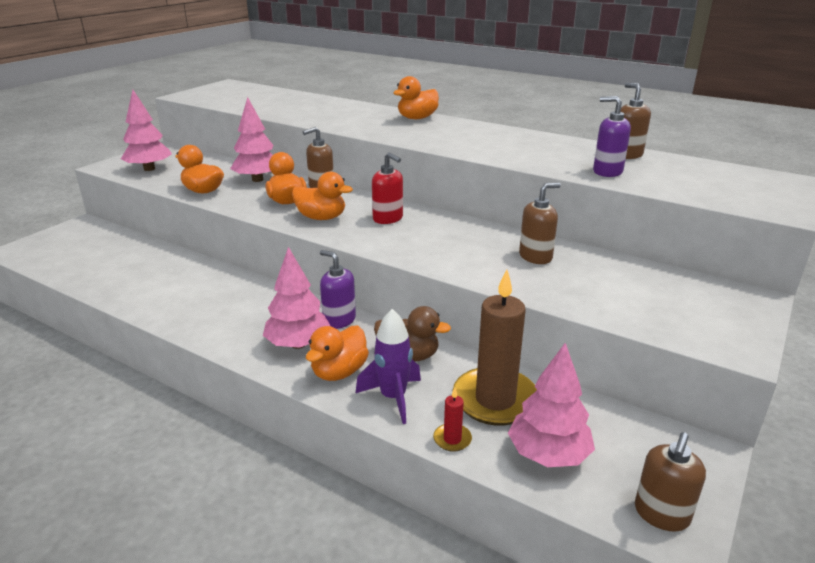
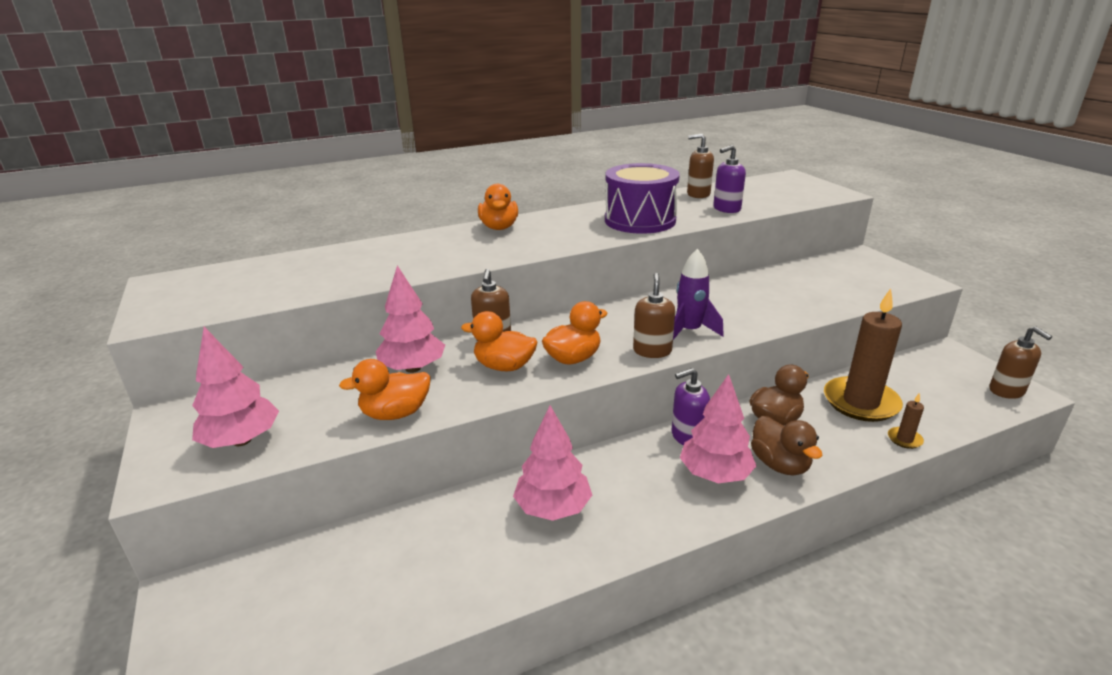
camera: 55 degrees left, 0 degrees up
orange duck [306,325,369,381] -> brown duck [751,416,823,475]
purple rocket [356,309,421,424] -> purple rocket moved to [673,249,724,340]
red soap dispenser [372,152,403,224] -> none
red candle [433,388,472,452] -> brown candle [888,393,924,449]
pink tree [508,343,595,467] -> pink tree moved to [513,405,592,521]
brown soap dispenser [519,183,561,264] -> brown soap dispenser moved to [633,272,675,358]
none -> purple drum [605,163,680,234]

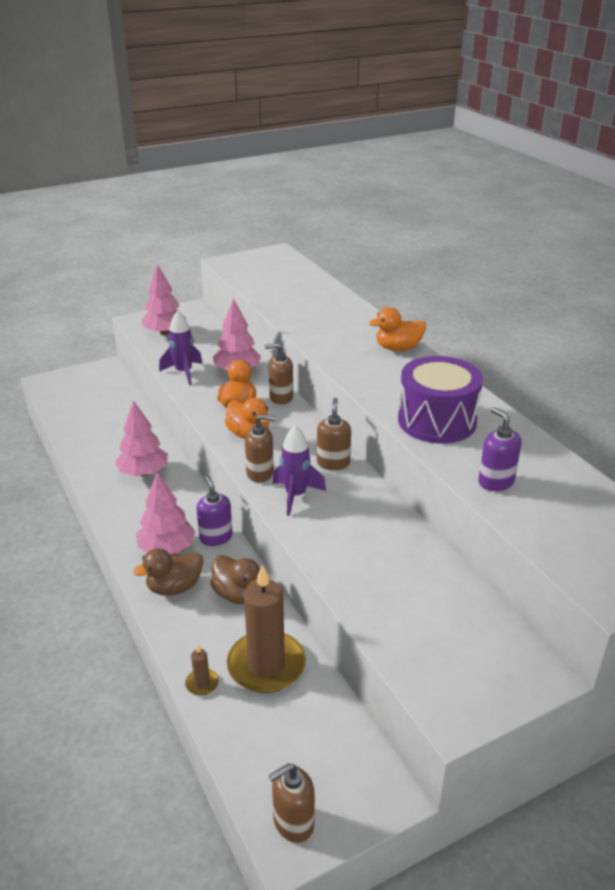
camera: 85 degrees right, 5 degrees up
orange duck [339,359,431,420] -> purple rocket [159,311,203,385]
brown soap dispenser [687,134,714,198] -> brown soap dispenser moved to [317,398,351,470]

